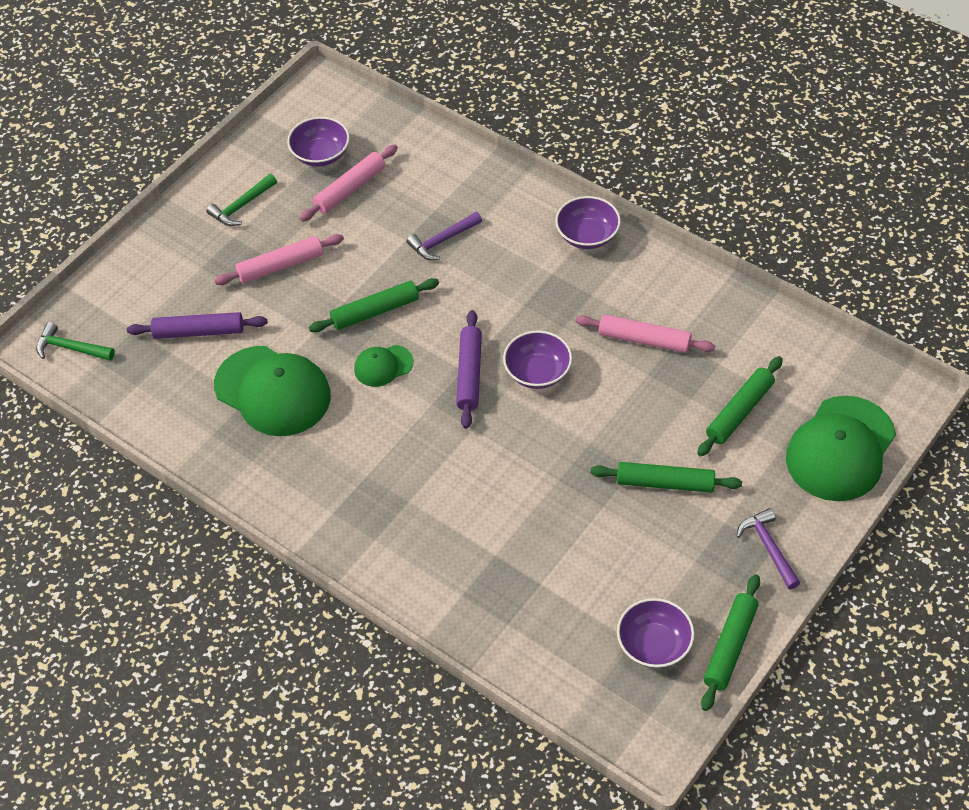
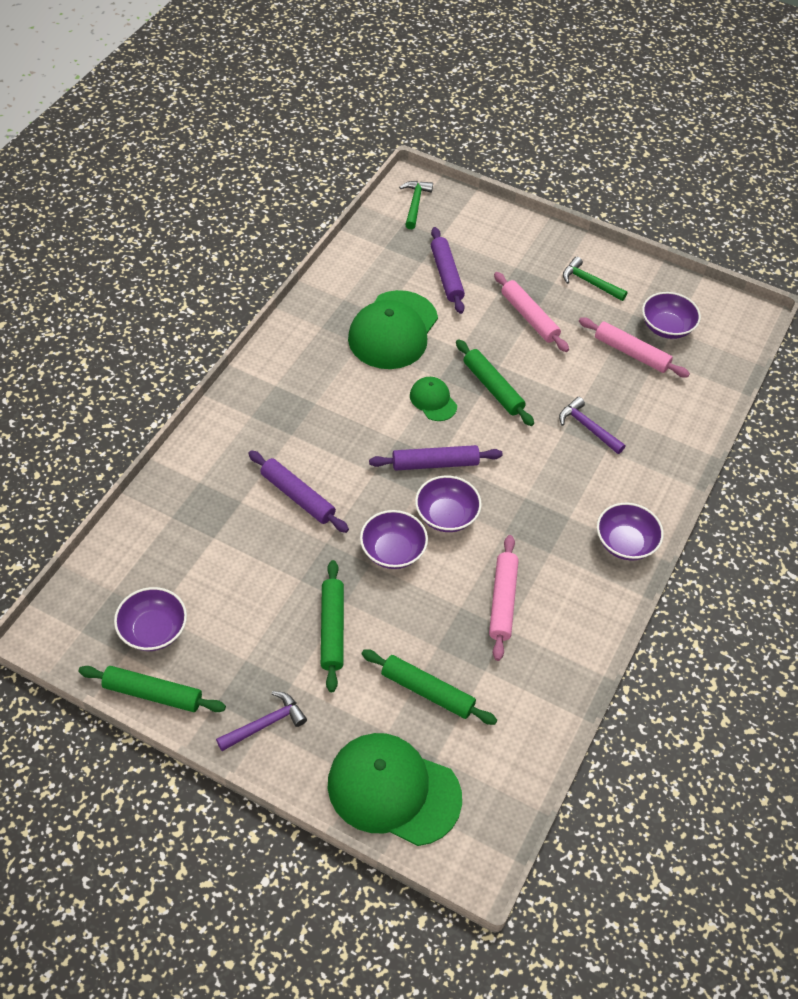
camera: 75 degrees right, 0 degrees up
none -> purple rolling pin [248,450,349,533]
none -> purple bowl [360,510,428,569]

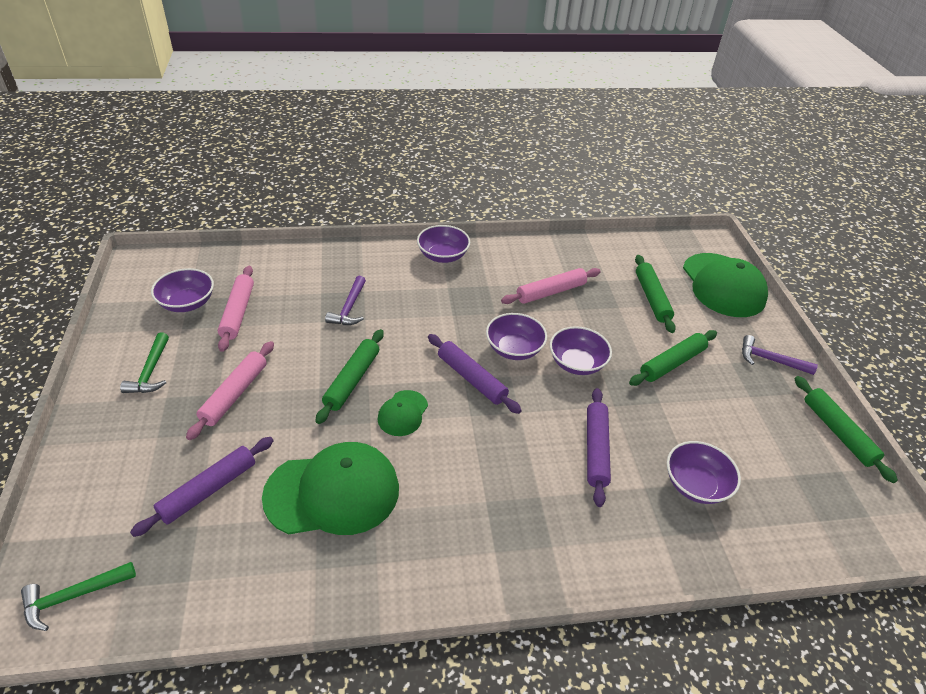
camera: 125 degrees left, 10 degrees down
purple bowl [114,587,187,651] -> purple bowl moved to [667,441,741,504]

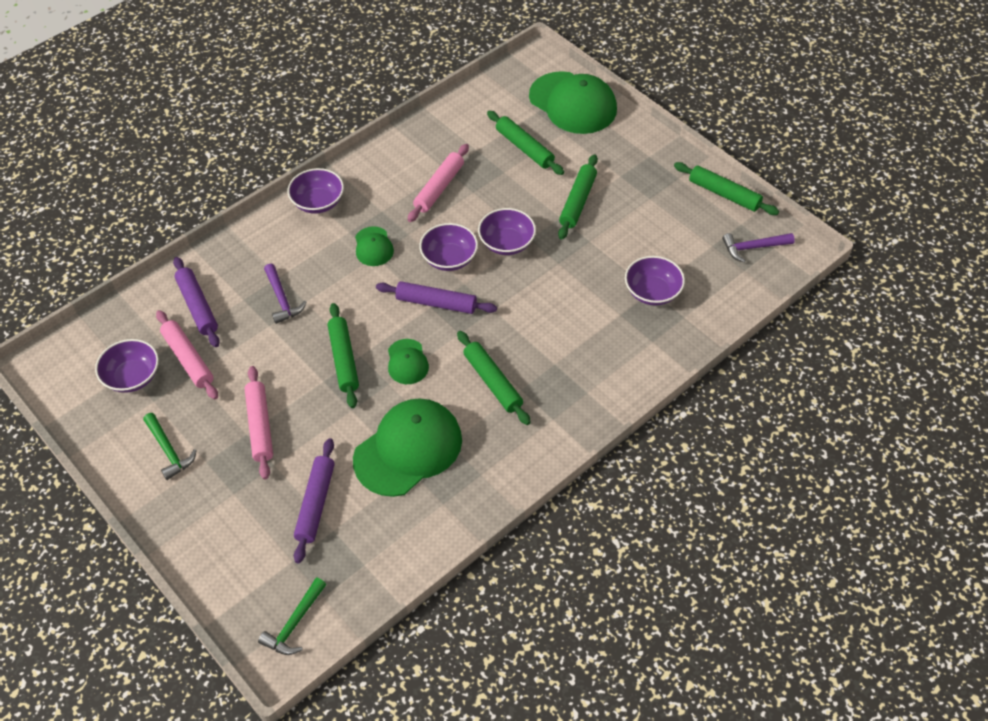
camera: 30 degrees left, 10 degrees up
purple rolling pin [587,388,611,507] -> purple rolling pin moved to [173,257,220,347]
purple hammer [742,335,818,375] -> purple hammer moved to [722,233,795,262]
none -> green cap [355,226,394,266]
none -> green rolling pin [457,331,531,425]

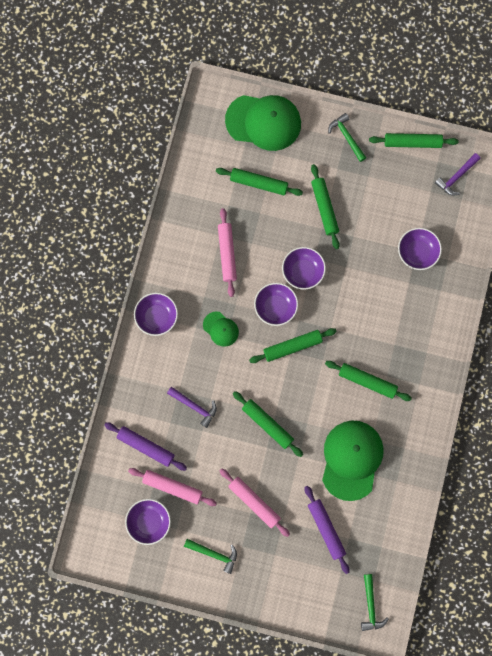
camera: 35 degrees left, 25 degrees up
purple rolling pin [376,281,497,314] -> green rolling pin [249,328,337,363]
green cap [388,339,429,384] -> none
none -> green hammer [328,113,366,162]

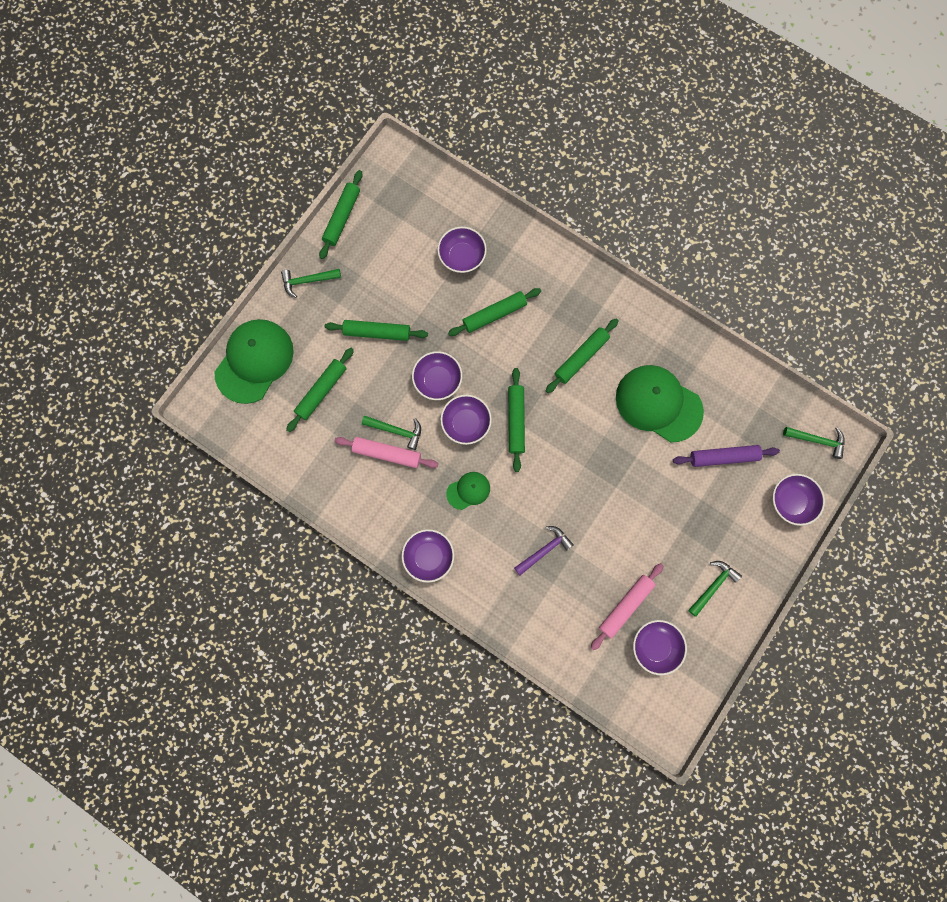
camera: 70 degrees left, 0 degrees up
purple rolling pin [104,422,187,471] -> none
pink rolling pin [220,469,290,537] -> none
green rolling pin [233,391,303,457] -> green rolling pin moved to [448,288,541,336]
purple hammer [435,153,480,196] -> none
none -> green hammer [362,416,421,450]
none -> purple bowl [773,474,825,526]

